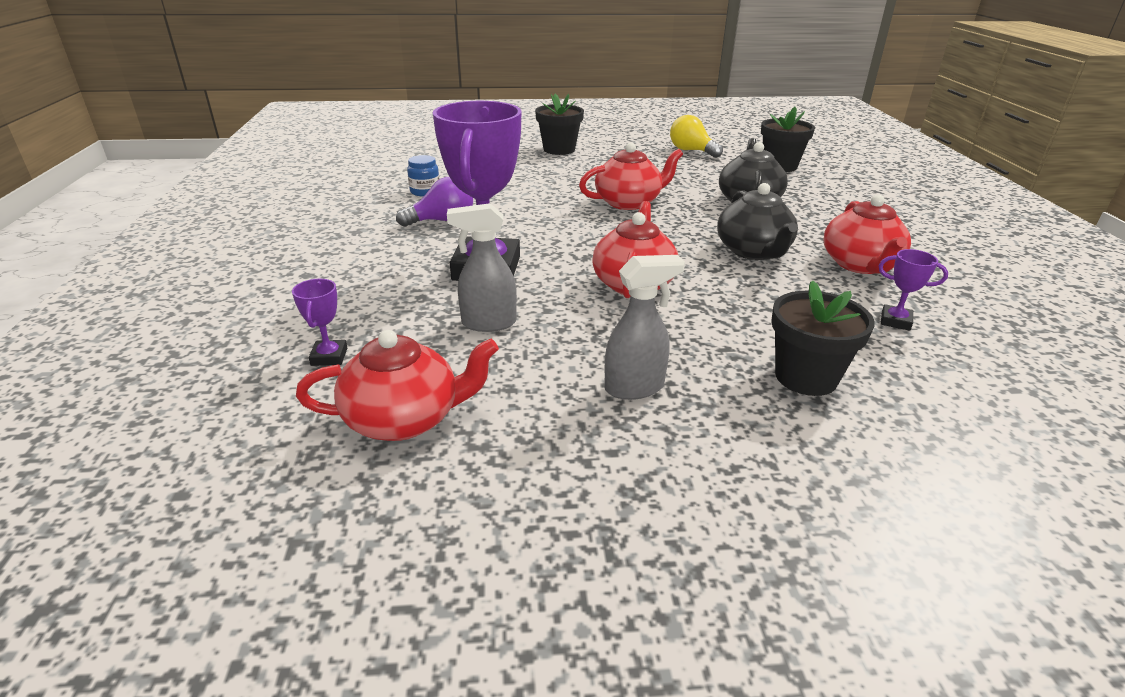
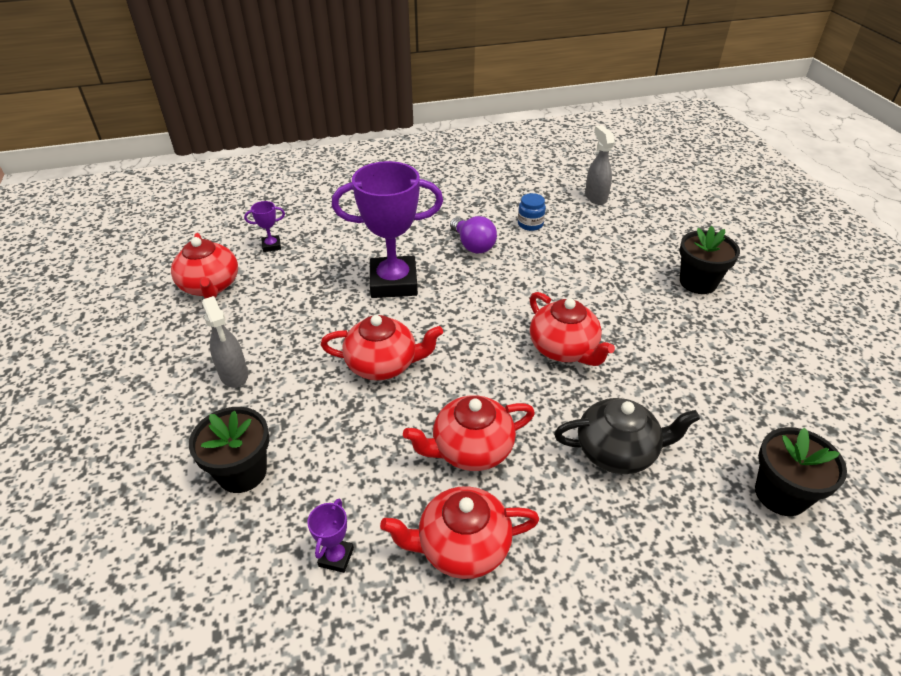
camera: 80 degrees right, 10 degrees up
grey spray bottle [447,203,517,332] -> grey spray bottle moved to [585,125,615,205]
yellow light bulb [670,115,723,158] -> none
black teapot [717,183,798,260] -> red teapot [403,395,535,471]

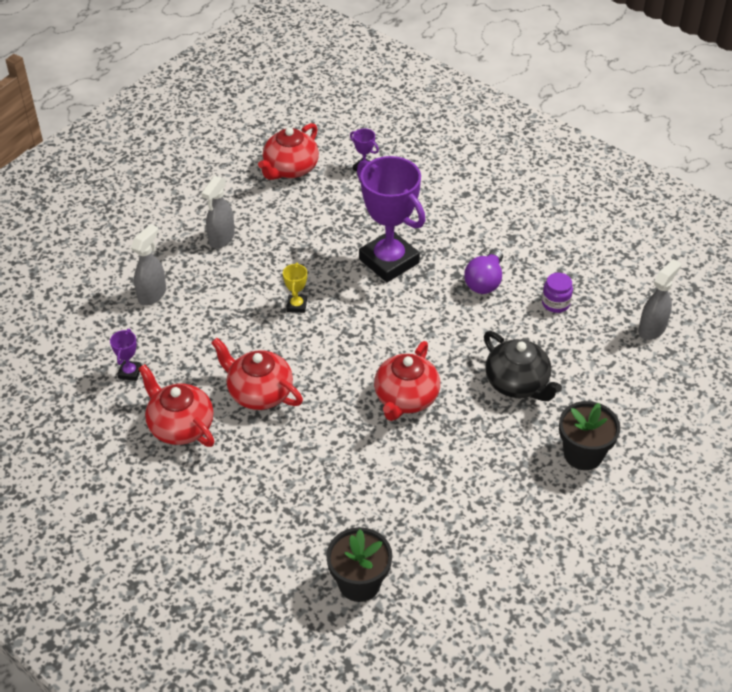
camera: 55 degrees right, 5 degrees up
black flower pot [189,407,269,493] -> grey spray bottle [131,224,166,306]
purple trophy [307,499,354,573] -> purple trophy turned 60 degrees counterclockwise [110,329,142,381]
red teapot [321,315,443,380] -> yellow trophy [283,263,307,313]
blue jar [518,193,546,231] -> purple jar [542,273,573,313]
black teapot [554,398,700,474] -> black teapot moved to [484,331,562,401]

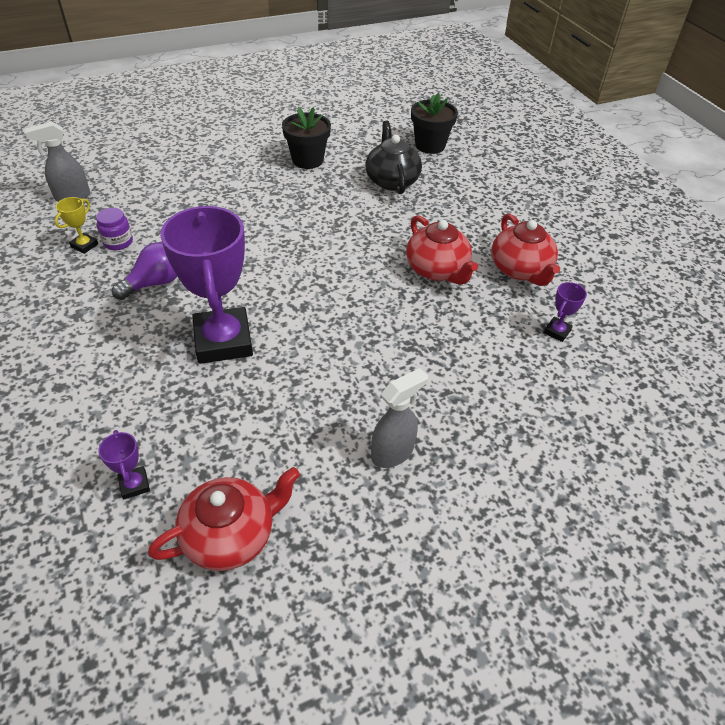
camera: 155 degrees left, 0 degrees up
grey spray bottle [131,224,166,306] -> none
yellow trophy [283,263,307,313] -> yellow trophy moved to [55,197,98,254]
red teapot [374,341,440,421] -> none
black teapot [484,331,562,401] -> black teapot moved to [365,121,422,194]
black flower pot [559,401,620,470] -> black flower pot moved to [282,107,331,169]

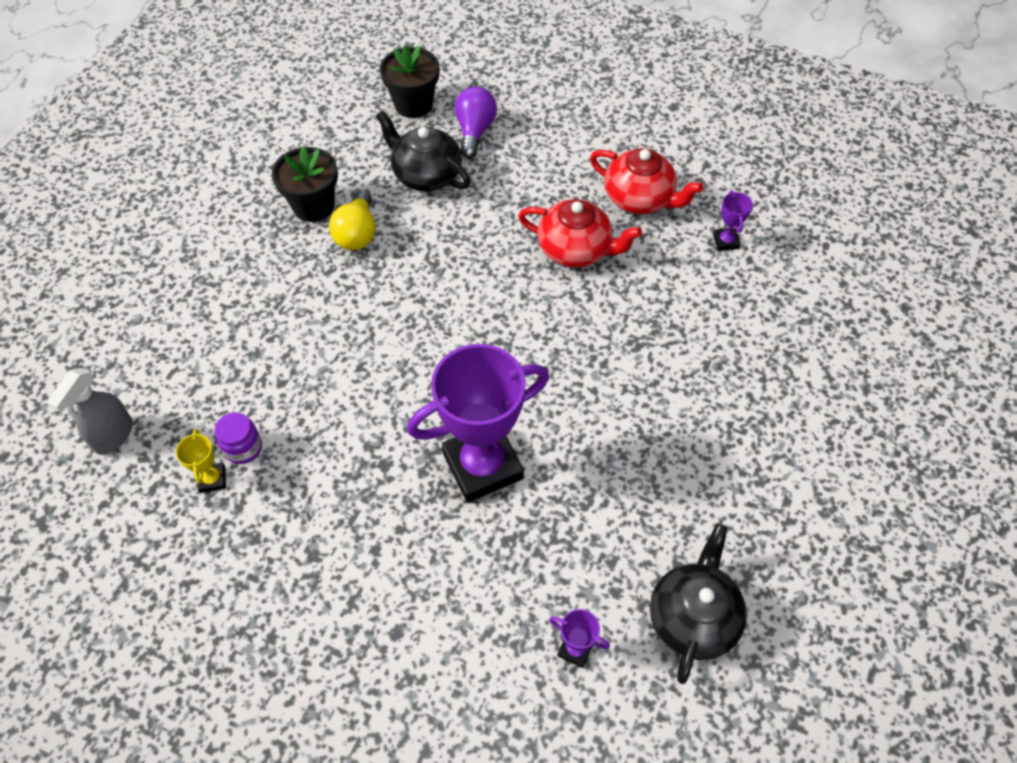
camera: 40 degrees left, 10 degrees up
purple light bulb [112,242,177,300] -> purple light bulb moved to [455,86,497,159]
red teapot [148,467,300,571] -> black teapot [650,524,747,684]
purple trophy [160,206,253,364] -> purple trophy turned 60 degrees counterclockwise [407,344,549,503]
grey spray bottle [371,368,428,468] -> none
none -> yellow light bulb [329,190,376,250]

